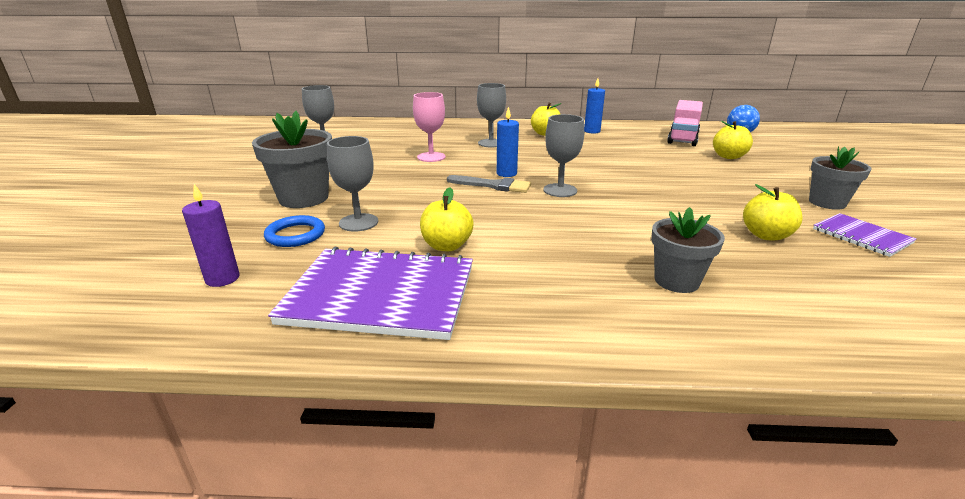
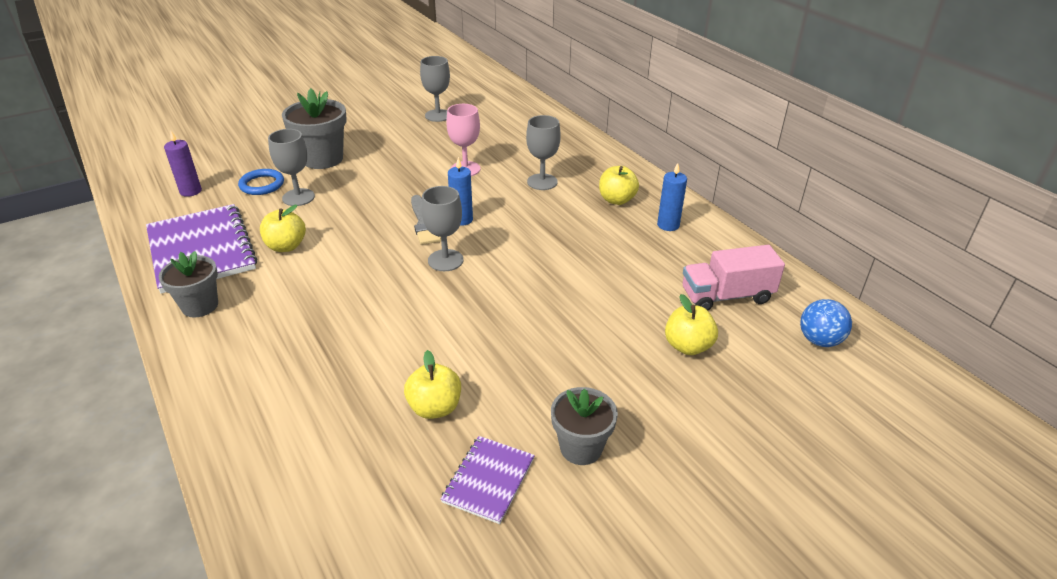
camera: 55 degrees right, 10 degrees up
grey flower pot [651,207,725,293] -> grey flower pot moved to [158,251,218,317]

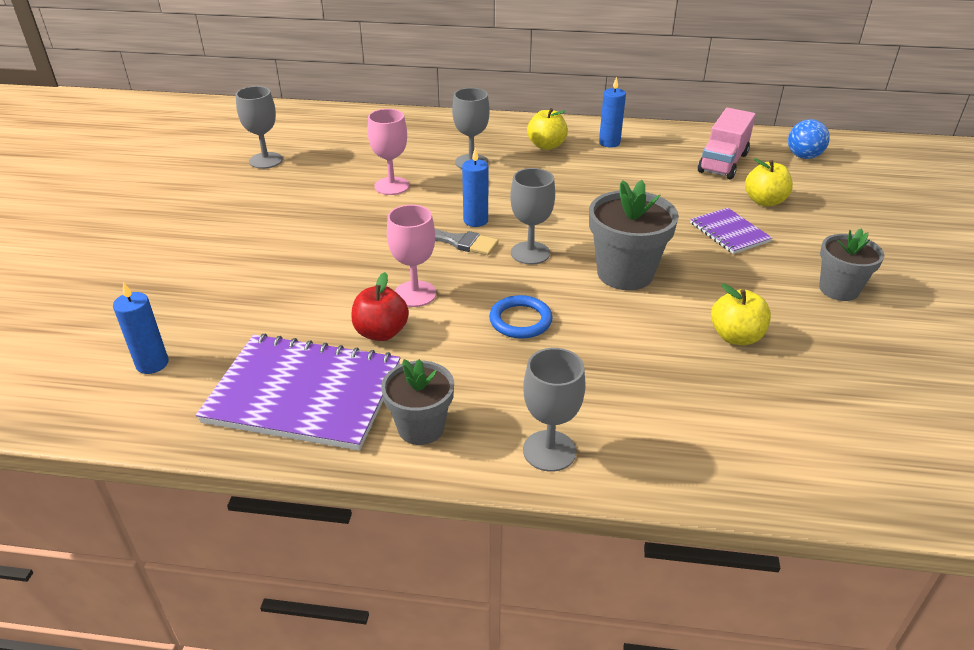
camera: 50 degrees left, 0 degrees up
purple candle [164,131,202,197] -> blue candle [113,282,169,374]
blue ring [238,169,284,195] -> blue ring moved to [489,295,553,339]
yellow apple [260,205,306,252] -> red apple [351,272,409,341]
grey goblet [268,129,315,206] -> grey goblet moved to [523,348,586,472]
grey flower pot [282,88,347,169] -> grey flower pot moved to [589,180,679,290]
purple notebook [441,436,535,524] -> purple notebook moved to [690,208,772,254]
none -> pink goblet [387,205,436,307]

